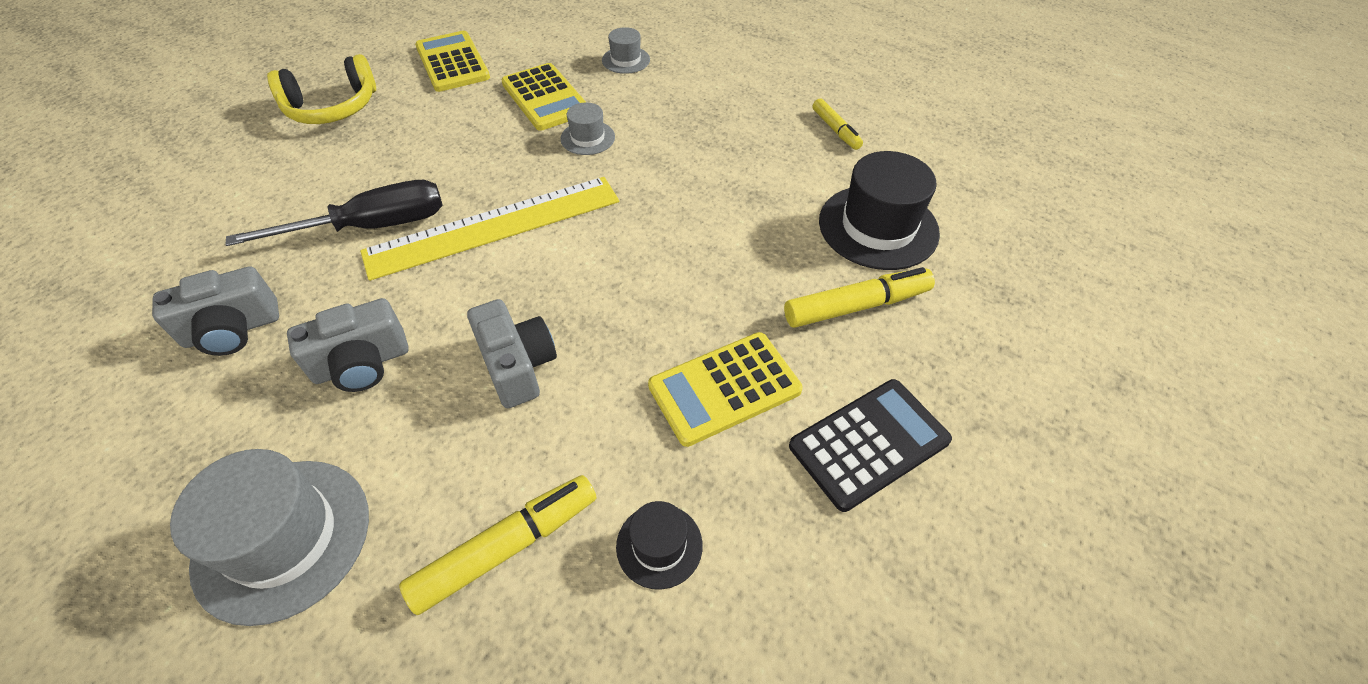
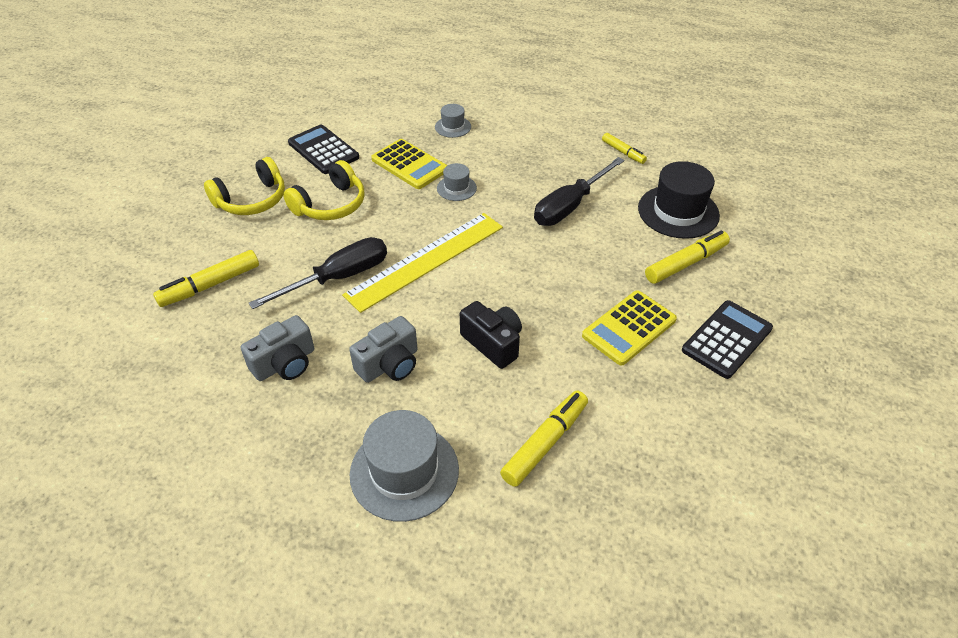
camera: 15 degrees left, 5 degrees down
yellow calculator [415,31,490,92] -> black calculator [288,125,359,174]
grey camera [467,299,557,408] -> black camera [460,301,522,369]
black hat [616,501,703,590] -> none
none -> yellow marker [153,250,259,307]
none -> yellow headphones [283,160,365,220]
none -> black screwdriver [534,157,624,226]

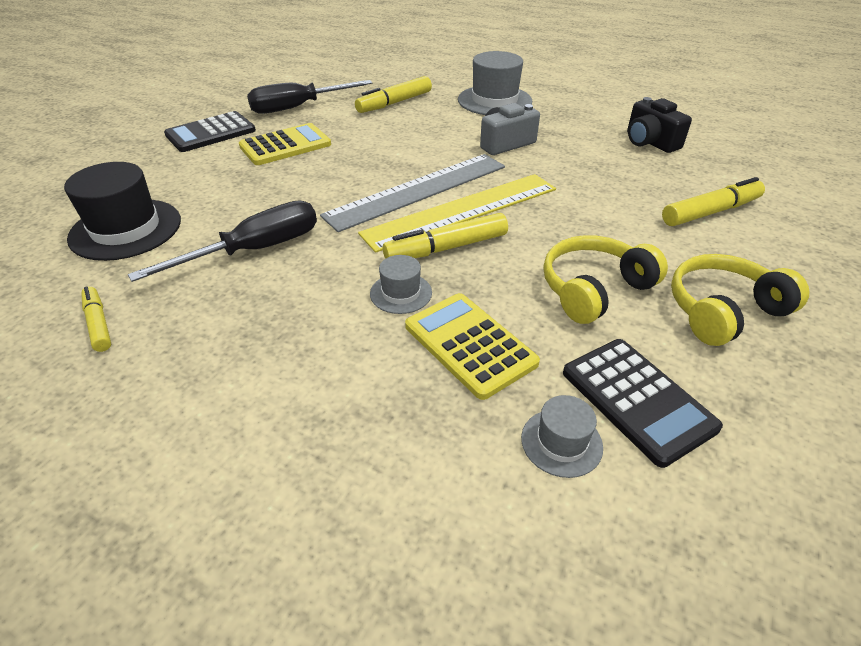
camera: 170 degrees left, 5 degrees down
grey camera [241,315,314,381] -> none
black screwdriver [249,237,387,309] -> black screwdriver moved to [247,80,373,114]
grey hat [435,104,471,138] -> grey hat moved to [521,395,603,478]
black camera [460,301,522,369] -> black camera moved to [627,97,692,153]
yellow marker [645,230,730,284] -> yellow marker moved to [383,213,508,259]
none -> grey ruler [320,154,505,232]

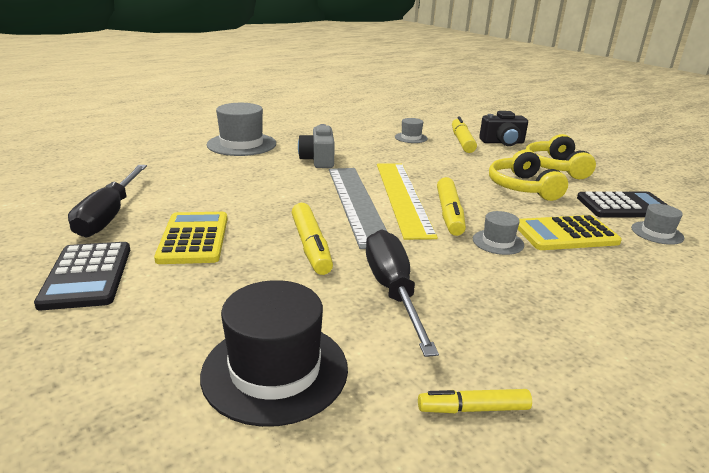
camera: 65 degrees left, 15 degrees down
yellow marker [355,76,432,113] -> yellow marker moved to [291,203,333,275]
black camera [627,97,692,153] -> black camera moved to [479,111,528,146]
none -> grey hat [395,118,428,143]

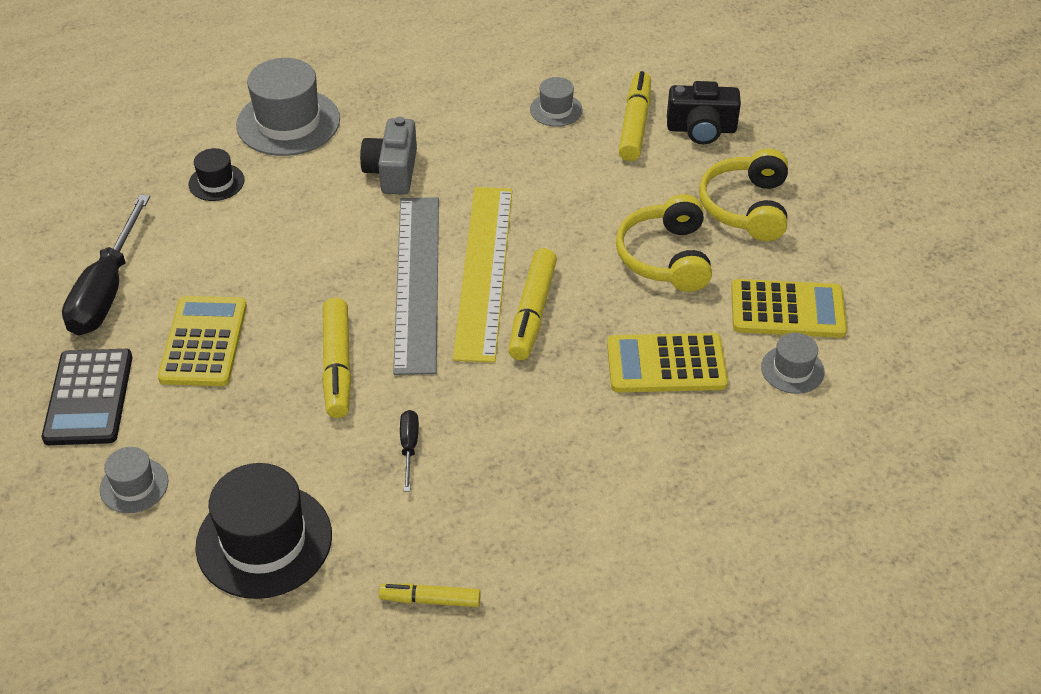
camera: 10 degrees right, 20 degrees up
black screwdriver [366,229,439,357] -> black screwdriver [400,410,419,492], size x0.46
grey hat [473,211,524,255] -> grey hat moved to [100,447,168,513]
black calculator [577,192,668,218] -> yellow calculator [731,279,847,338]
none -> black hat [189,148,245,201]

